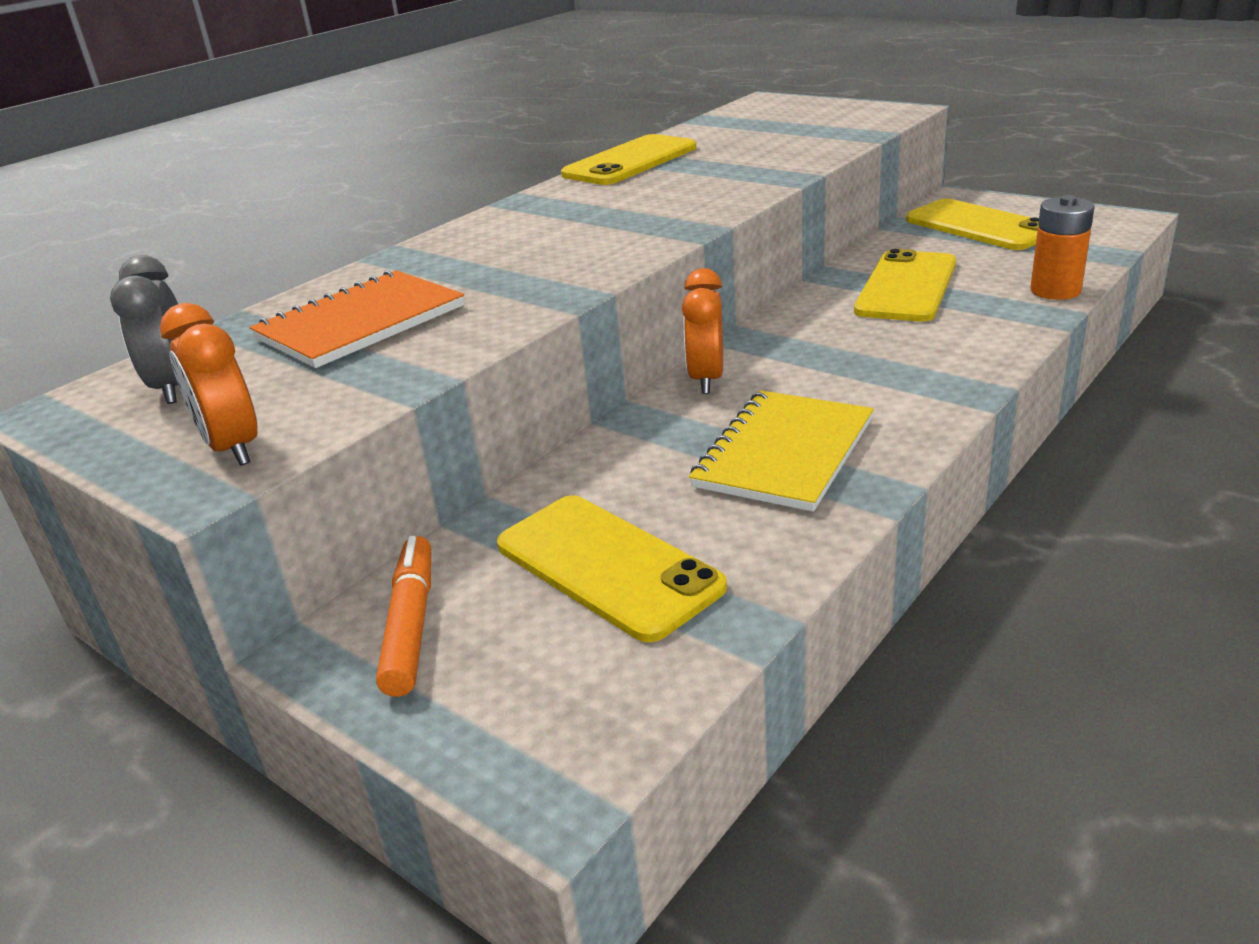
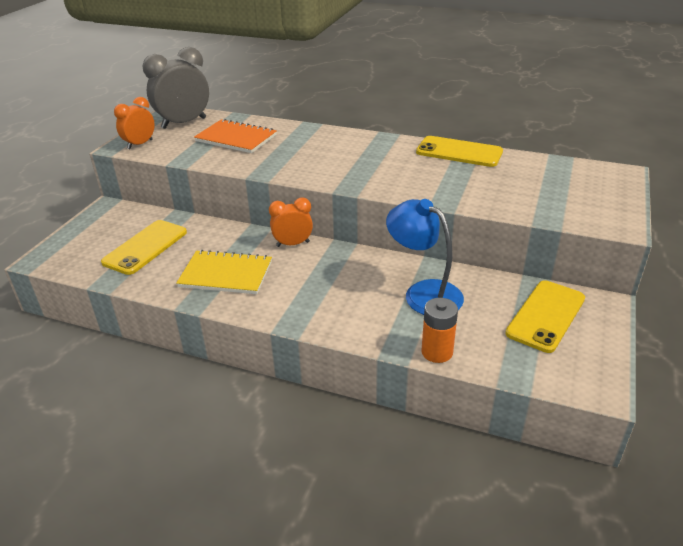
camera: 70 degrees right, 5 degrees up
grey clock [110,255,178,404] -> grey clock [142,47,209,129], size x1.67
orange marker [376,536,431,697] -> none
yellow phone [854,249,956,322] -> blue lamp [386,199,464,315]

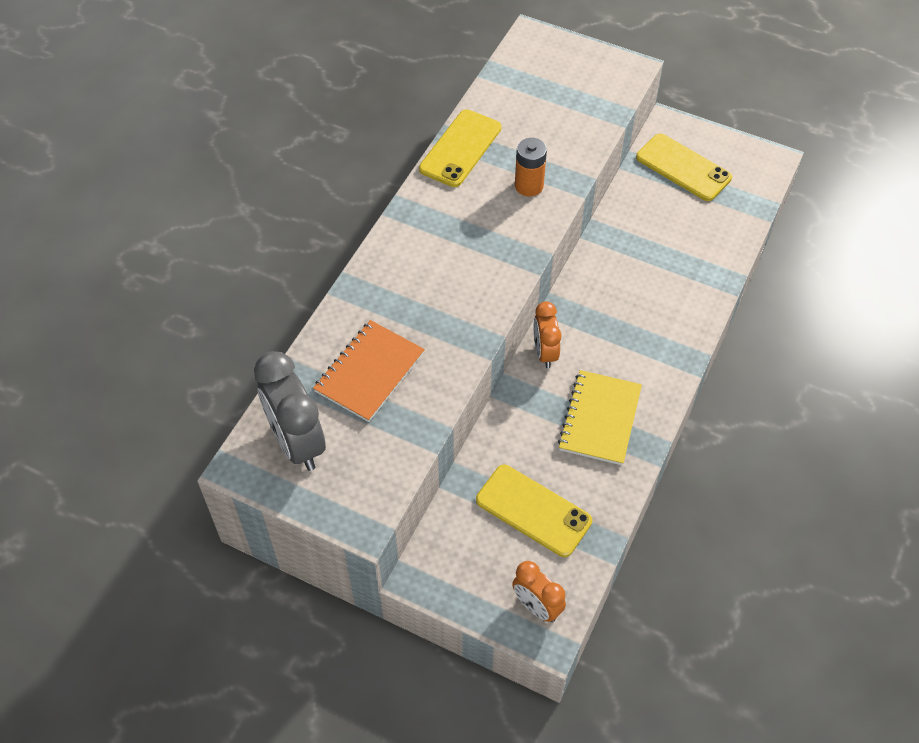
camera: 85 degrees left, 20 degrees up
orange clock [114,97,155,149] -> orange clock moved to [512,561,566,622]
blue lamp [386,199,464,315] -> none
orange battery [421,298,458,363] -> orange battery moved to [515,138,547,196]

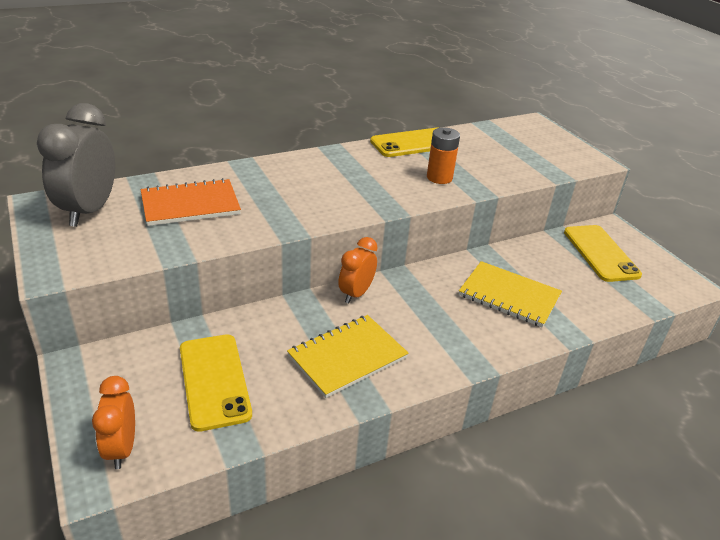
camera: 35 degrees right, 20 degrees down
none -> yellow notebook [459,261,562,328]

